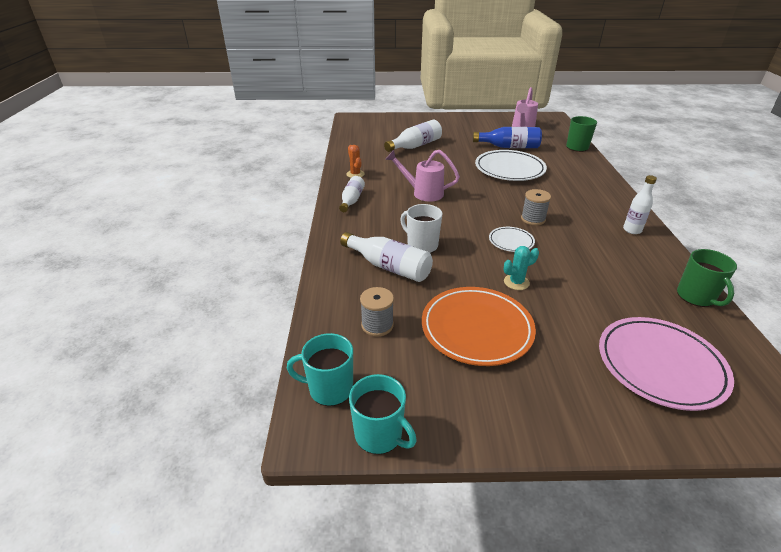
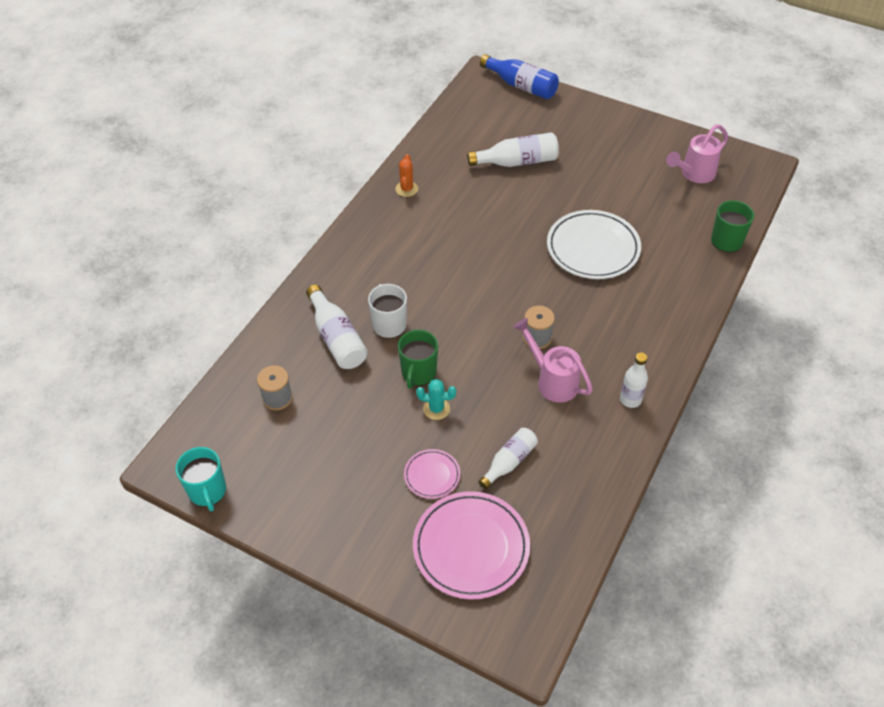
camera: 30 degrees right, 15 degrees up
turquoise mug [287,333,353,406] -> none
white bottle [339,176,365,212] -> white bottle moved to [478,428,538,489]
pink watering can [385,150,460,202] -> pink watering can moved to [513,318,593,403]
orange plate [422,287,536,366] -> none
blue bottle [473,127,542,148] -> blue bottle moved to [480,54,559,99]
white plate [489,227,535,252] -> none
green mug [677,249,737,307] -> green mug moved to [398,330,438,389]
none -> pink plate [404,449,460,499]

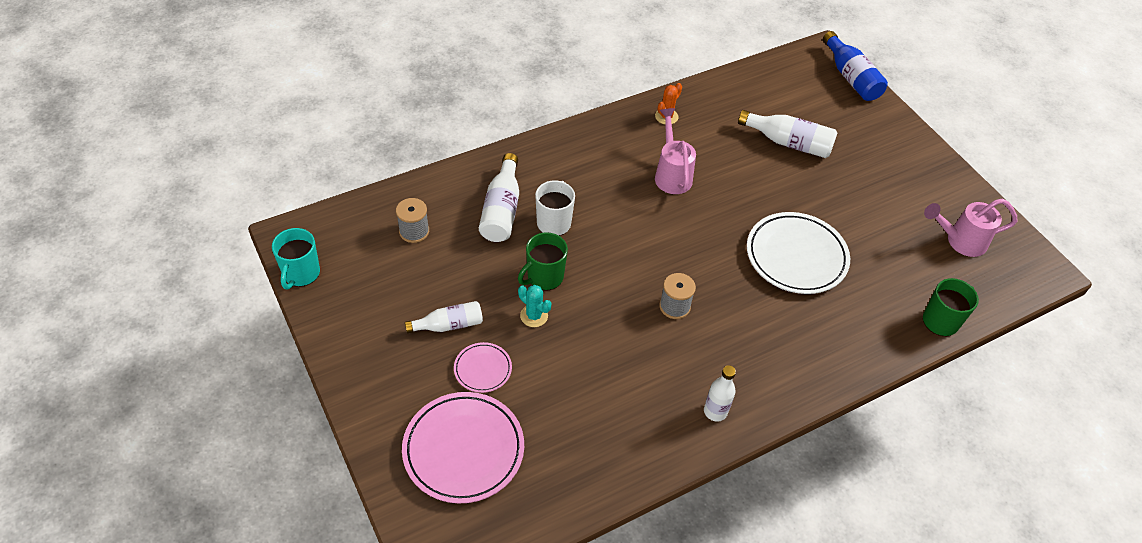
camera: 30 degrees right, 0 degrees up
white bottle [478,428,538,489] -> white bottle moved to [405,301,483,333]
pink watering can [513,318,593,403] -> pink watering can moved to [655,108,696,194]

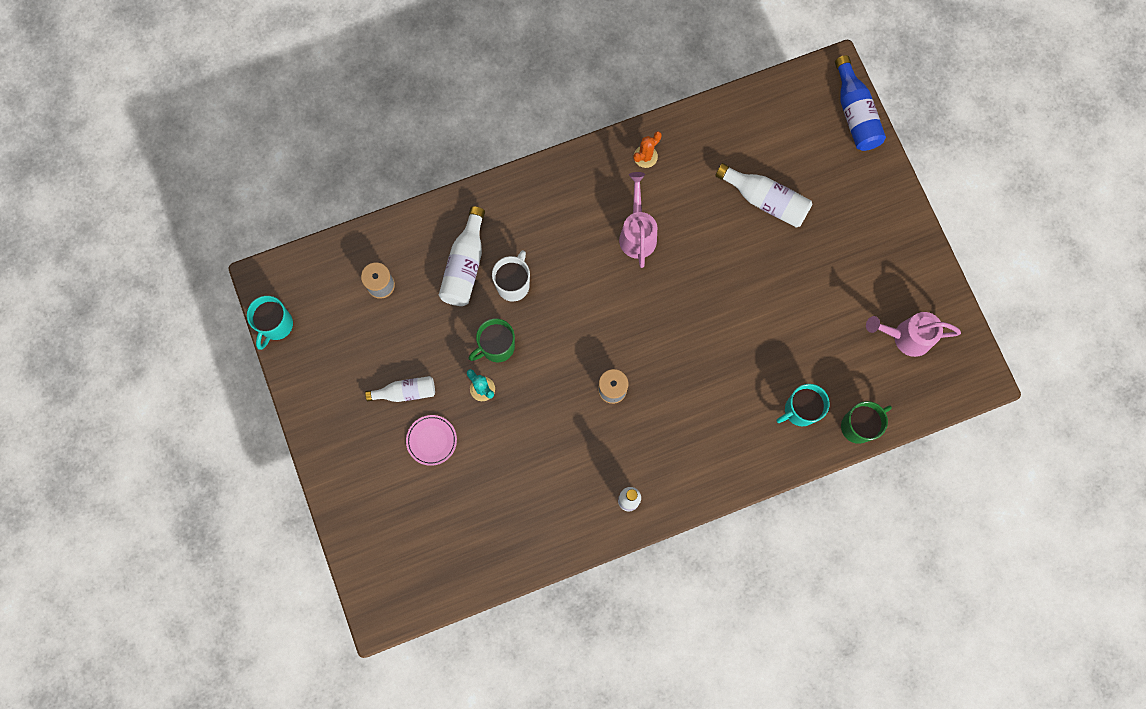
camera: 10 degrees right, 25 degrees up
pink plate [402,392,524,504] -> none
white plate [747,212,850,294] -> none
none -> turquoise mug [777,384,829,426]

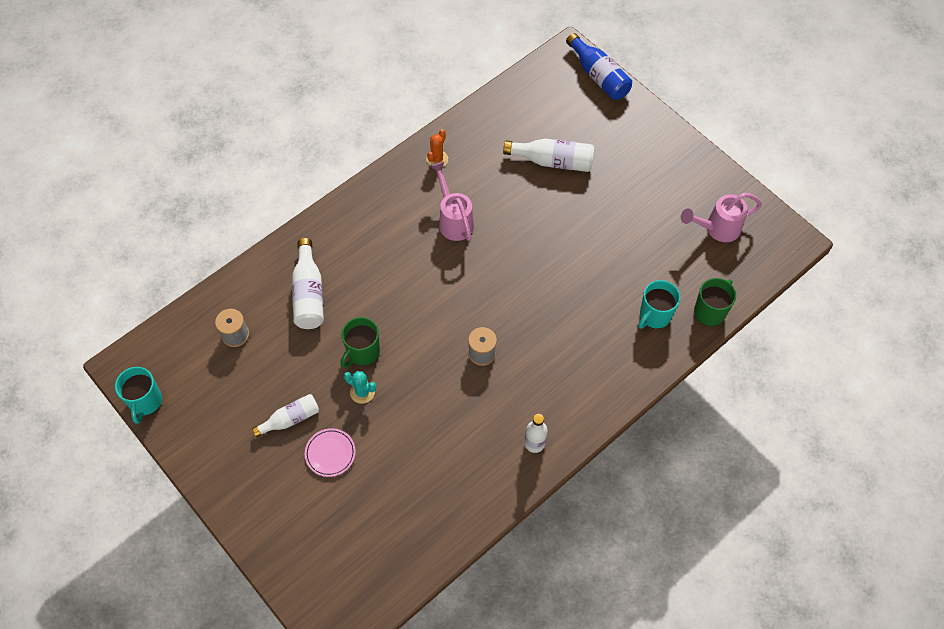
camera: 20 degrees left, 15 degrees down
white mug [492,250,530,302] -> none

